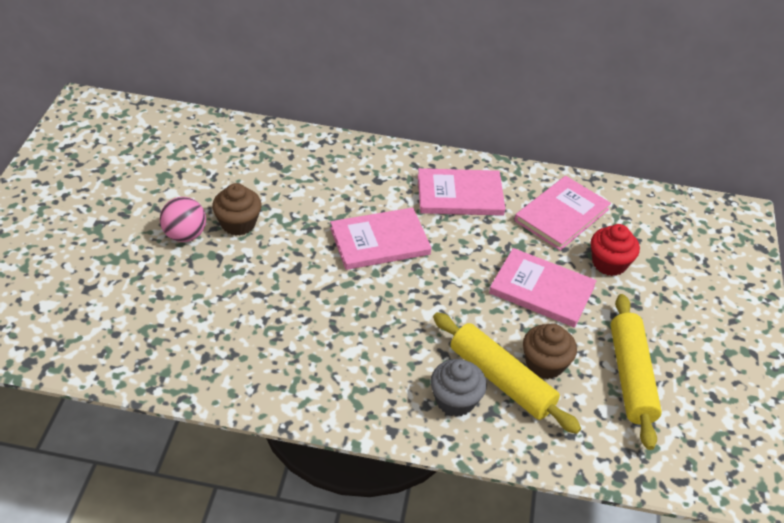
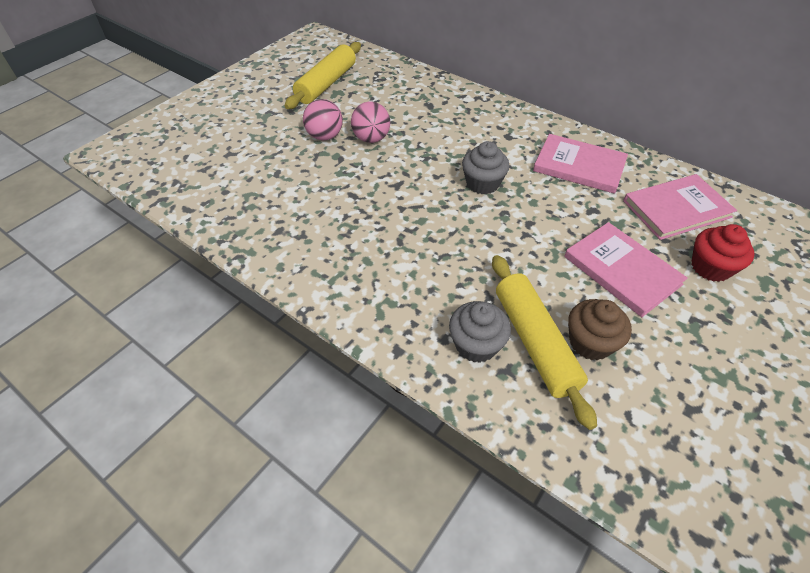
camera: 30 degrees right, 5 degrees up
brown cupcake [212,183,262,235] -> pink ball [351,102,390,143]
pink book [330,208,431,270] -> grey cupcake [462,141,509,194]
yellow rolling pin [611,294,662,450] -> yellow rolling pin moved to [284,42,361,109]

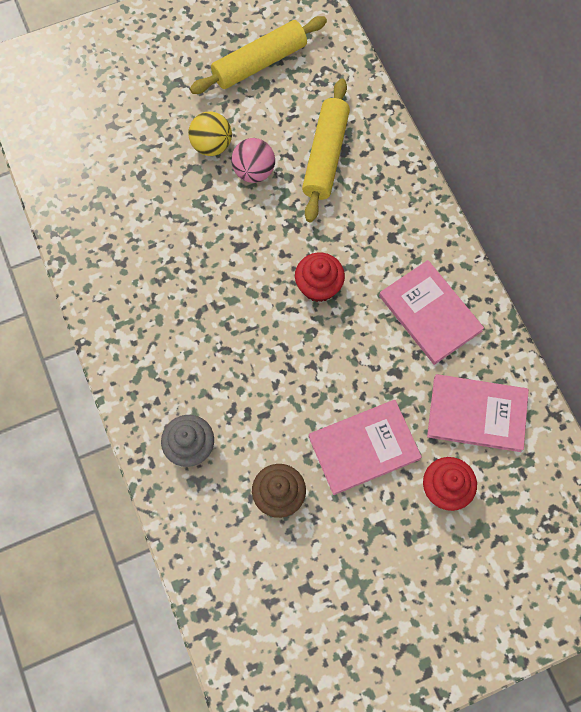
camera: 30 degrees right, 20 degrees up
pink ball [303,99,343,140] -> yellow ball [188,111,232,156]
grey cupcake [462,141,509,194] -> red cupcake [295,252,345,302]
yellow rolling pin [492,255,597,430] -> yellow rolling pin moved to [302,78,350,222]
pink book [564,222,688,317] -> pink book turned 75 degrees clockwise [309,400,422,495]

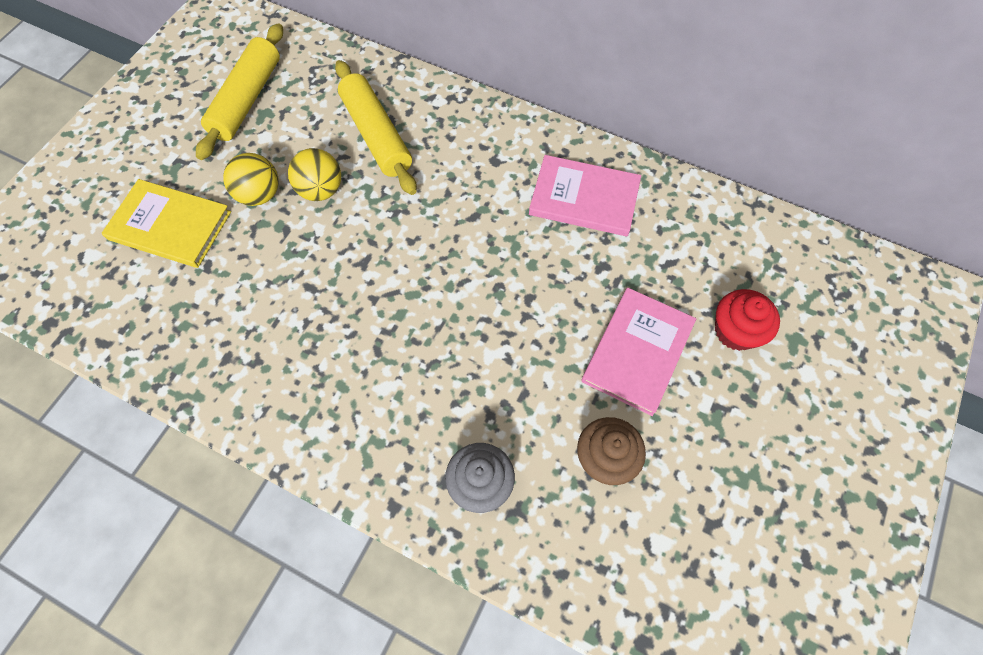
camera: 40 degrees left, 5 degrees down
pink ball [231,138,275,183] -> yellow ball [288,148,341,201]
red cupcake [295,252,345,302] -> none
pink book [427,374,529,452] -> none
none -> yellow book [101,179,231,268]

